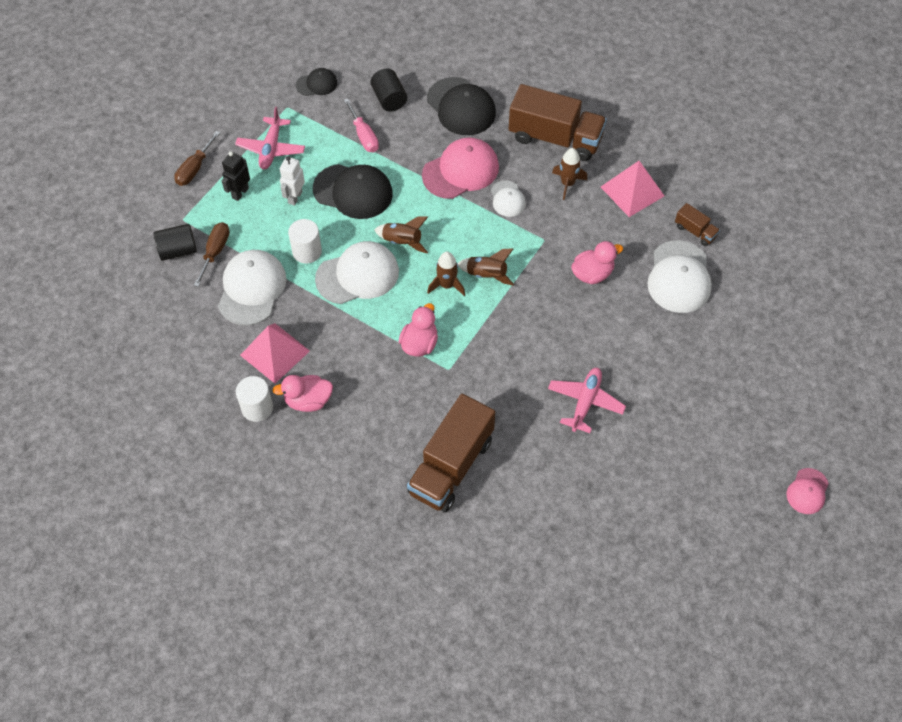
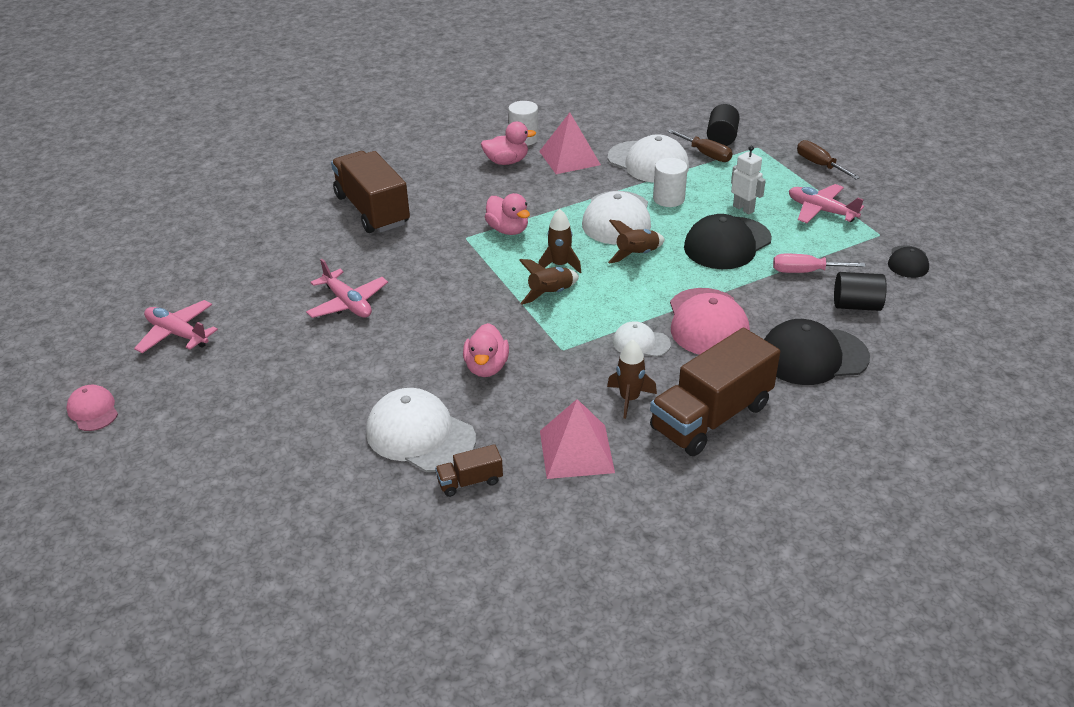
camera: 120 degrees right, 20 degrees down
black robot [222,151,250,201] -> none
pink duck [272,375,333,412] -> pink duck turned 60 degrees clockwise [481,121,536,165]
none -> pink plane [134,300,218,353]

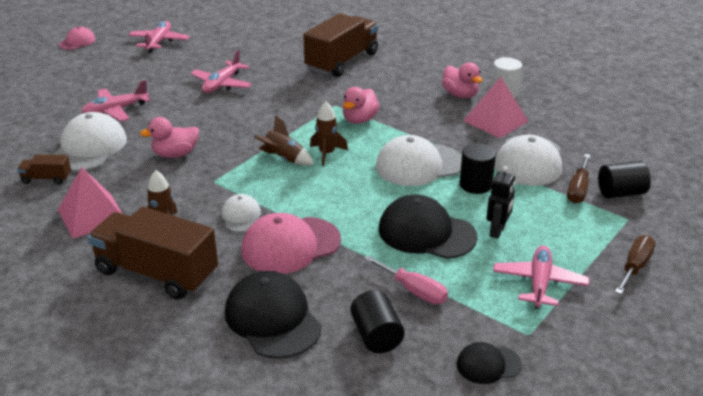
camera: 65 degrees right, 5 degrees down
brown truck [435,444,503,497] -> brown truck turned 45 degrees counterclockwise [17,154,71,185]
brown rocket [608,220,665,264] -> none
white cylinder [653,158,688,207] -> black cylinder [460,143,496,194]
white robot [731,146,766,214] -> black robot [486,166,515,239]
pink screwdriver [773,254,866,273] -> pink screwdriver turned 150 degrees clockwise [364,255,448,304]
none -> pink plane [81,80,150,121]

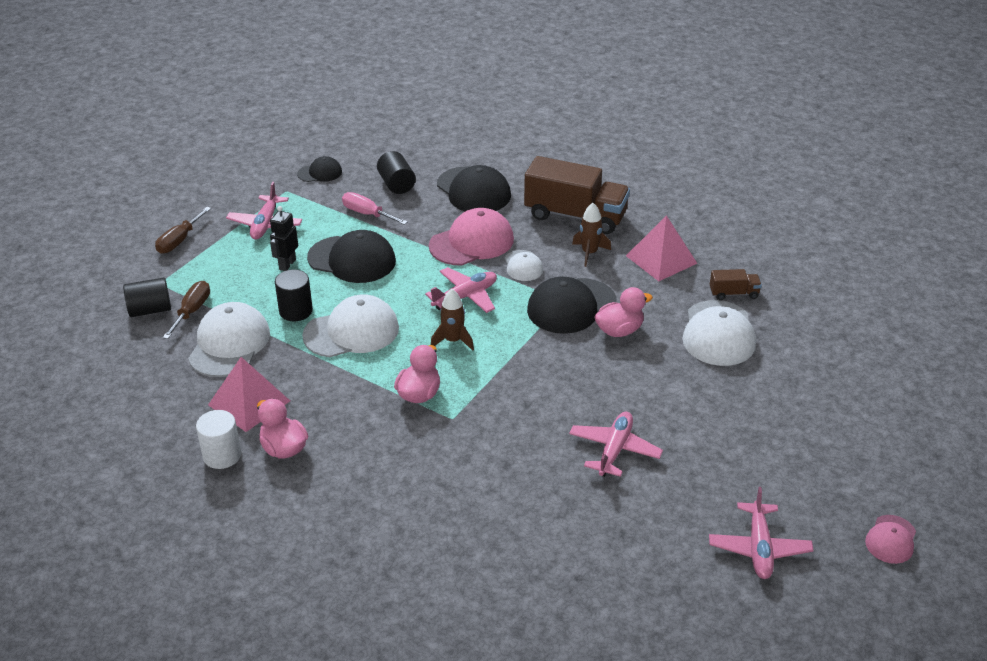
camera: 175 degrees right, 5 degrees up
pink plane [81,80,150,121] -> pink plane moved to [425,267,497,313]
brown rocket [254,115,314,166] -> none
brown truck [303,13,378,77] -> none
none -> black cap [527,277,617,334]

